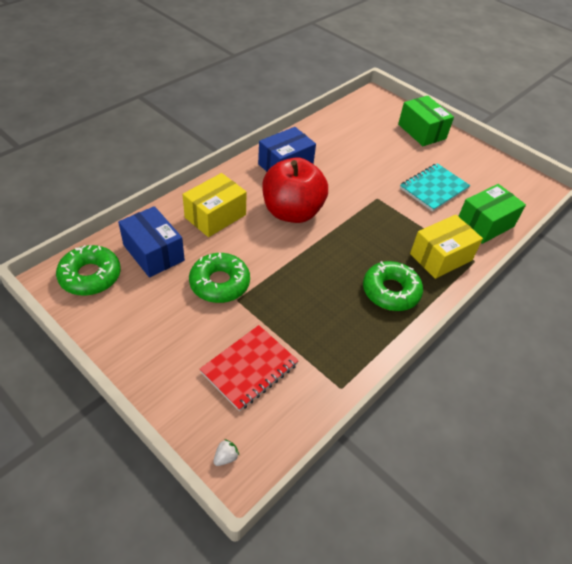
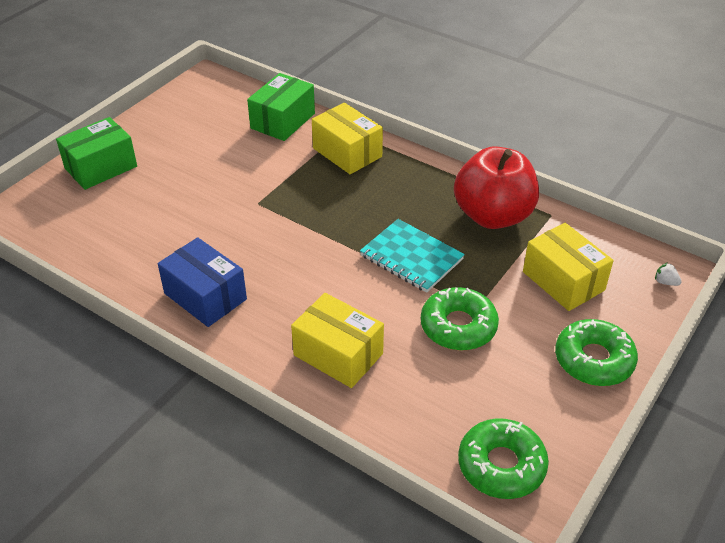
camera: 95 degrees left, 5 degrees down
blue box [118,206,185,278] -> none
red notebook [200,325,299,411] -> yellow box [523,223,614,311]
red apple [262,157,328,223] -> red apple moved to [454,146,539,229]
green donut [363,261,423,311] -> green donut moved to [555,319,638,386]
turquoise notebook [400,163,471,212] -> turquoise notebook moved to [360,219,465,293]
green box [458,184,526,244] -> green box turned 75 degrees clockwise [247,73,315,141]

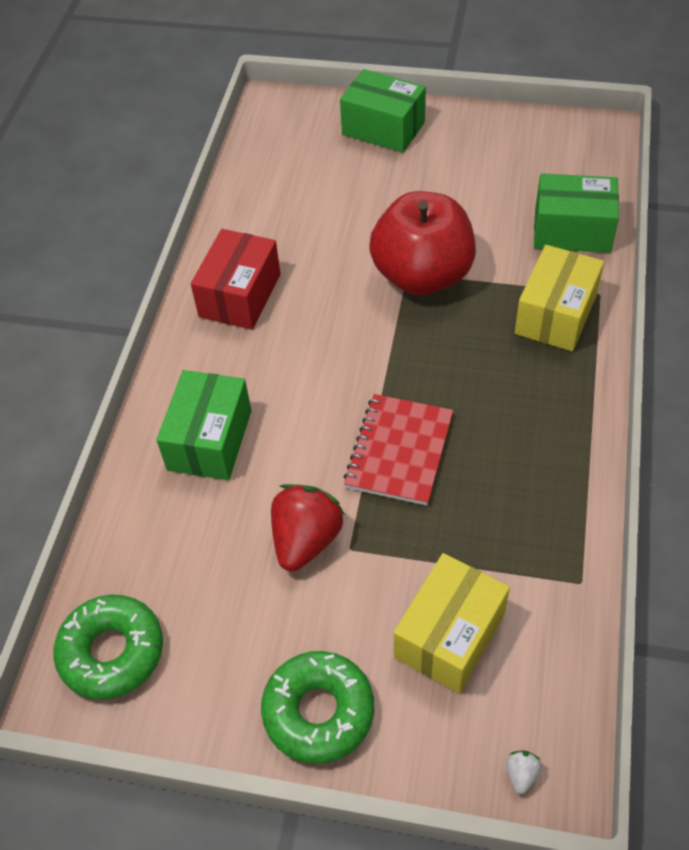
camera: 70 degrees right, 10 degrees up
blue box [158,237,247,327] -> red box [191,229,280,330]
yellow box [291,293,384,388] -> green box [156,370,251,480]
turquoise notebook [360,219,465,293] -> red notebook [344,394,453,506]
green donut [421,287,499,350] -> red strawberry [271,484,345,571]
red apple [454,146,539,229] -> red apple moved to [369,191,476,295]

